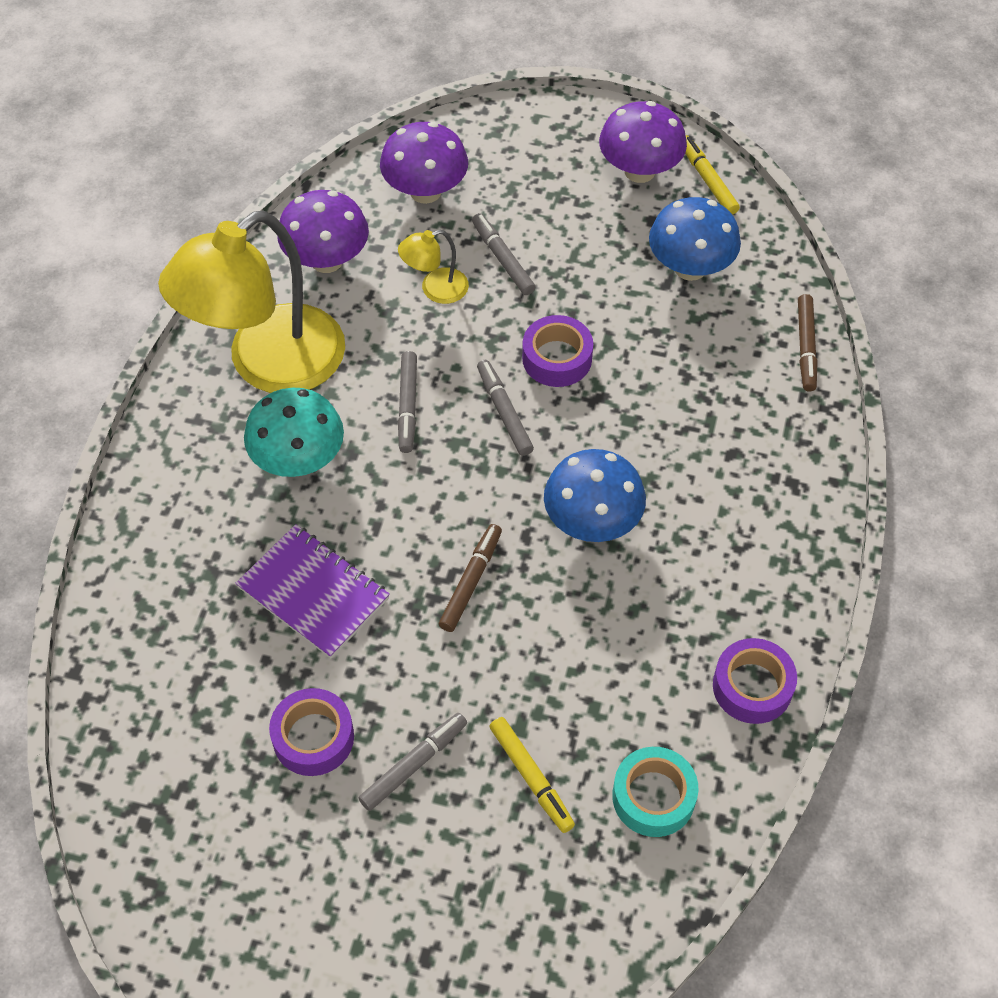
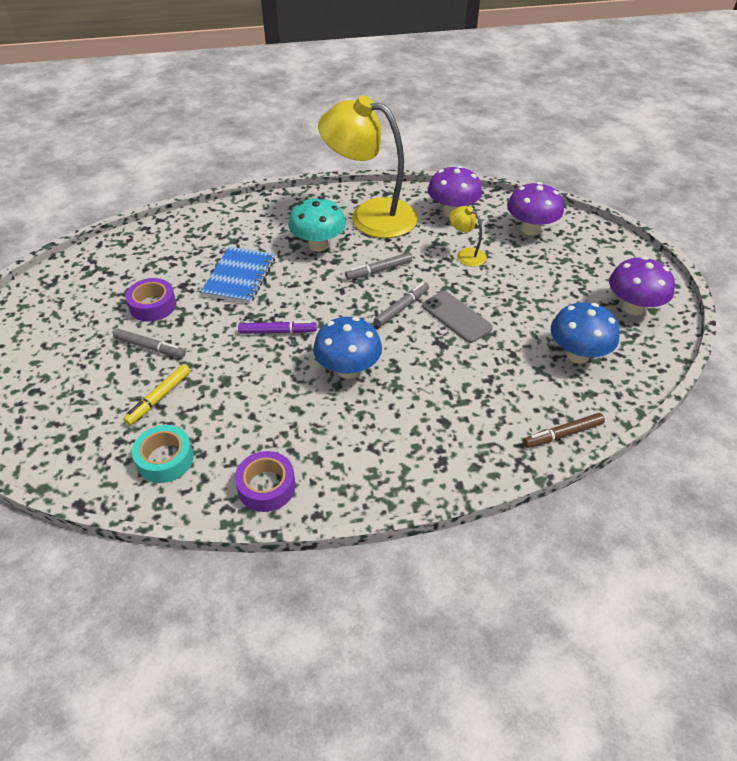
camera: 65 degrees right, 10 degrees down
purple notebook [236,524,390,659] -> blue notebook [201,246,275,304]
brown marker [439,524,502,632] -> purple marker [238,321,317,334]
grey marker [472,213,536,295] -> none
purple tape [522,315,593,387] -> grey phone [422,291,493,343]
yellow marker [685,135,740,215] -> none

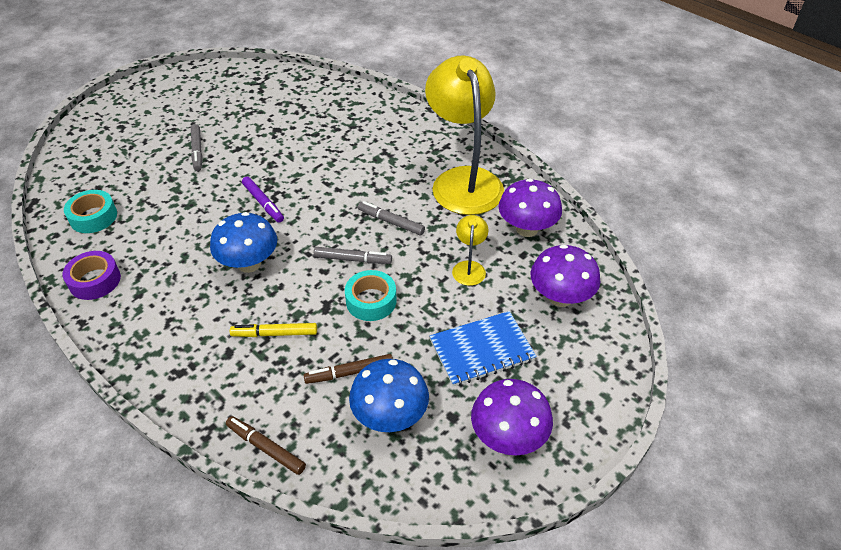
camera: 55 degrees right, 0 degrees up
yellow marker [123,364,190,425] -> yellow marker moved to [230,323,317,337]
purple tape [125,278,176,322] -> none
blue notebook [201,246,275,304] -> blue notebook moved to [430,311,537,387]
turquoise mushroom [288,197,346,252] -> none
grey phone [422,291,493,343] -> turquoise tape [345,270,397,321]
none -> brown marker [303,354,393,384]

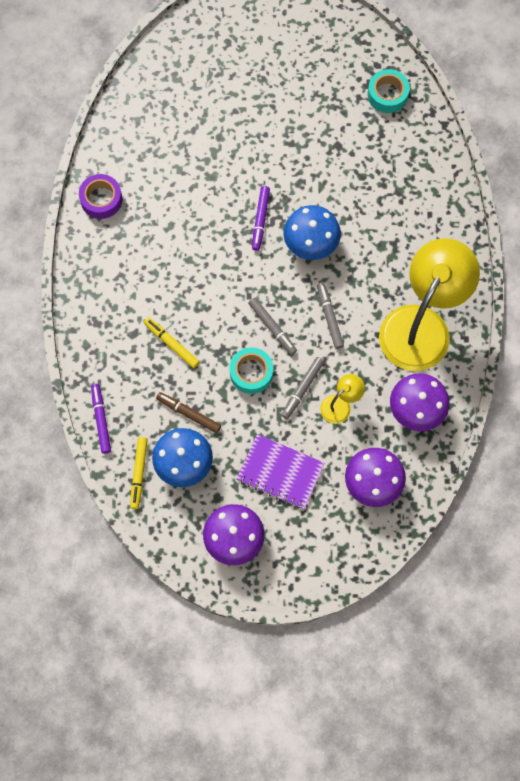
camera: 45 degrees right, 25 degrees up
turquoise tape [64,190,117,233] -> turquoise tape moved to [367,69,410,113]
grey marker [191,124,202,171] -> grey marker moved to [281,357,324,419]
blue mushroom [210,212,277,273] -> blue mushroom moved to [284,205,341,260]
brown marker [226,416,306,475] -> purple marker [91,384,111,454]
blue notebook [430,311,537,387] -> purple notebook [237,434,325,509]
none -> yellow marker [130,437,148,509]

